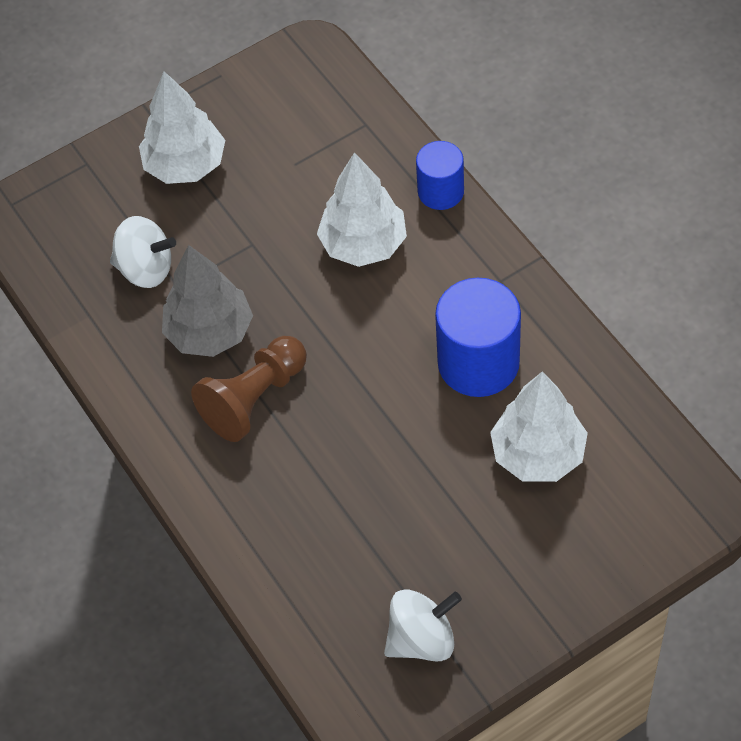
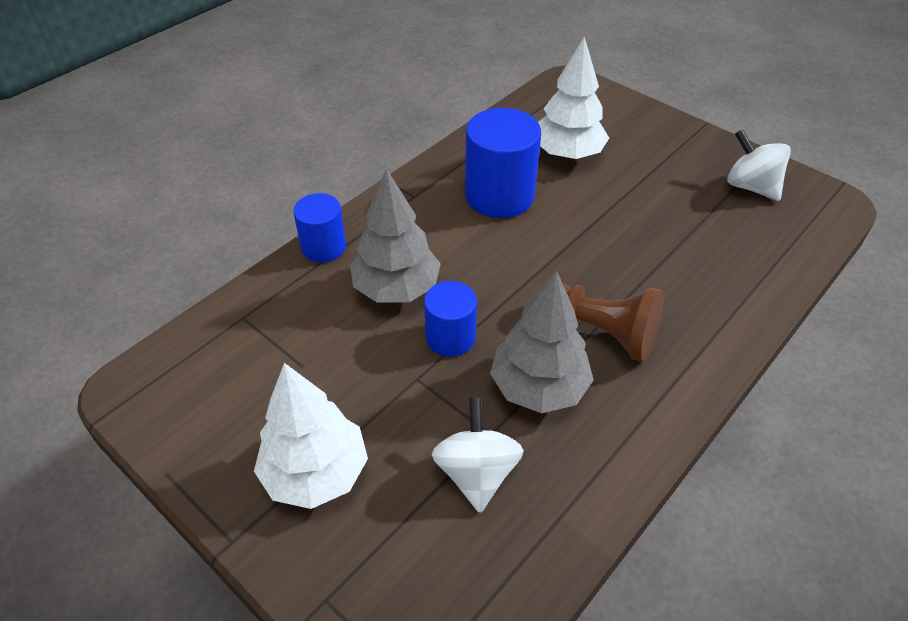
camera: 110 degrees left, 10 degrees down
white tree [317,152,407,267] -> grey tree [350,169,441,303]
none -> blue cylinder [424,281,477,357]

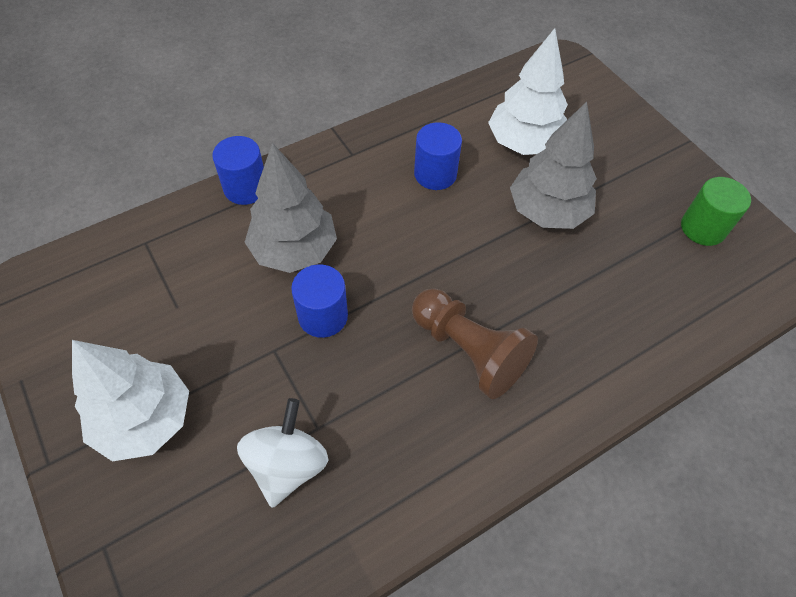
camera: 15 degrees right, 10 degrees up
blue cylinder [465,108,541,218] -> blue cylinder [414,122,462,190], size x0.60
grey tree [490,271,594,413] -> grey tree moved to [510,102,597,229]
white spinning top [727,129,791,201] -> green cylinder [681,177,751,246]

